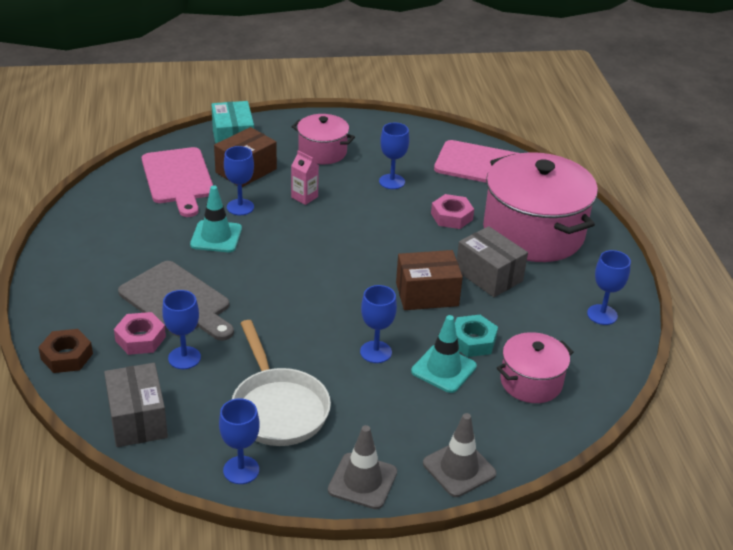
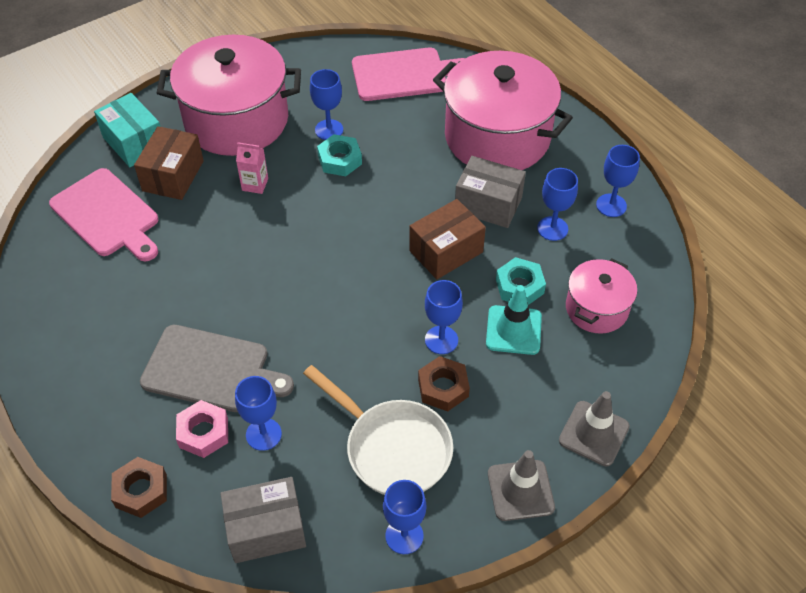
camera: 25 degrees left, 15 degrees up
grey box [104,363,168,447] -> grey box turned 60 degrees counterclockwise [220,477,306,563]
turquoise traffic cone [190,185,242,252] -> none
blue goblet [224,146,254,215] -> blue goblet moved to [537,168,578,241]
pink pot [292,114,355,165] -> pink pot [157,35,301,156], size x1.91
pink nut [431,194,474,229] -> none
none -> turquoise nut [317,134,362,176]
none -> brown nut [418,356,470,411]

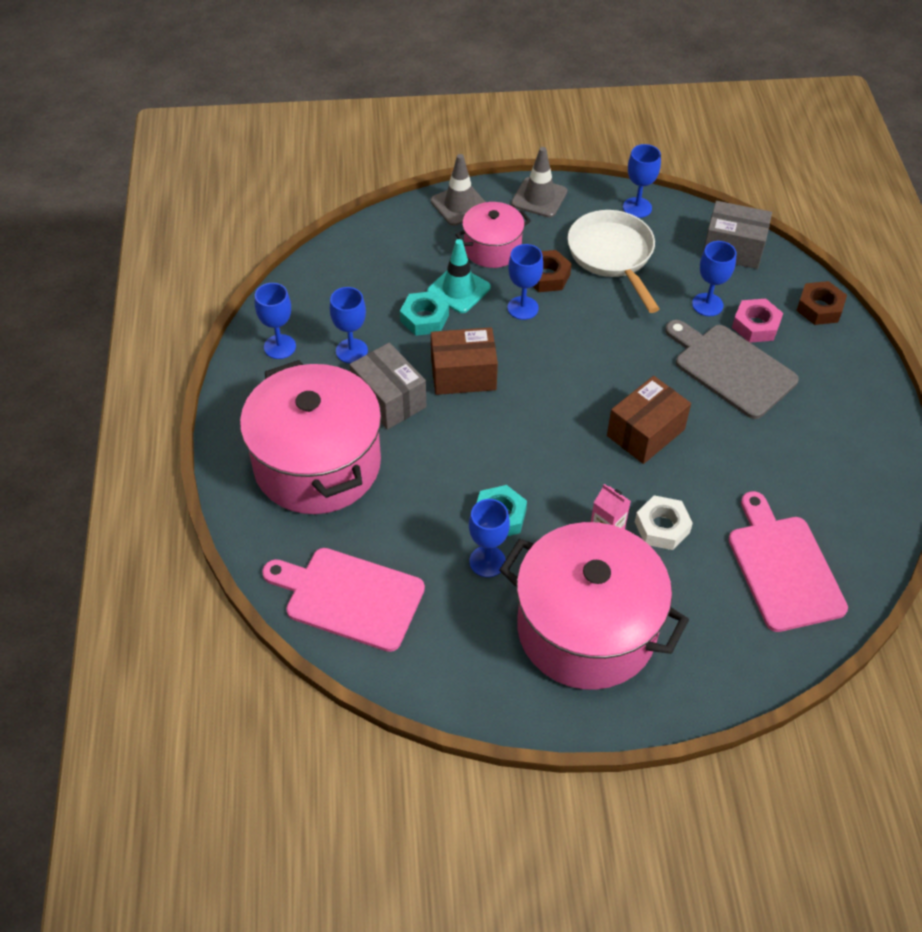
camera: 150 degrees left, 0 degrees up
turquoise box [94,93,161,167] -> none
brown box [134,126,204,200] -> brown box moved to [607,376,691,464]
pink pot [566,258,637,334] -> pink pot moved to [455,202,531,268]
none -> white nut [635,495,693,550]

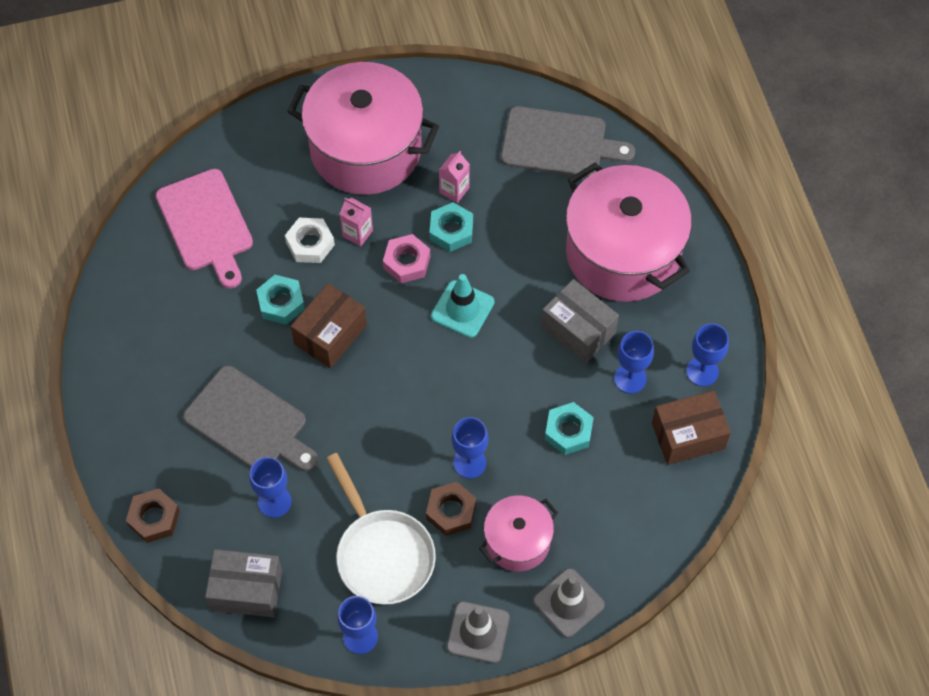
camera: 170 degrees right, 10 degrees up
pink cutting board [262,548,425,652] -> grey cutting board [501,106,635,178]
turquoise traffic cone [427,239,491,313] -> turquoise traffic cone moved to [431,274,494,338]
brown box [431,327,498,395] -> brown box moved to [652,390,731,465]
blue goblet [469,499,510,577] -> pink carton [439,151,470,203]
pink nut [732,299,783,343] -> pink nut moved to [383,234,430,283]
none -> turquoise nut [256,275,305,324]

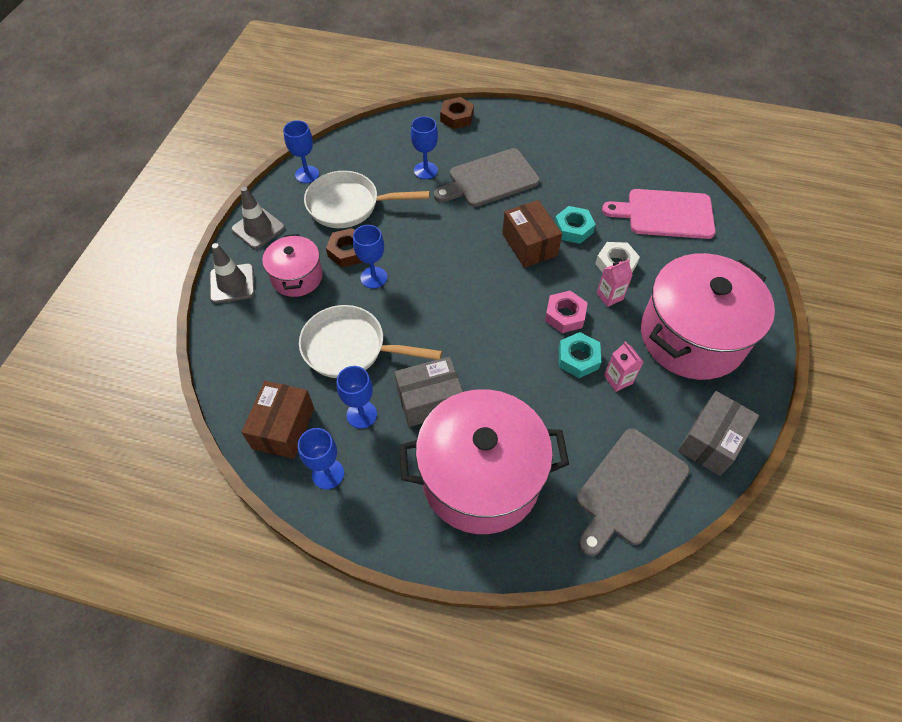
camera: 120 degrees right, 5 degrees down
grey box [205,549,282,617] -> grey box moved to [678,391,759,476]
turquoise traffic cone [431,274,494,338] -> none
turquoise nut [545,402,594,455] -> white pan [299,305,442,378]

